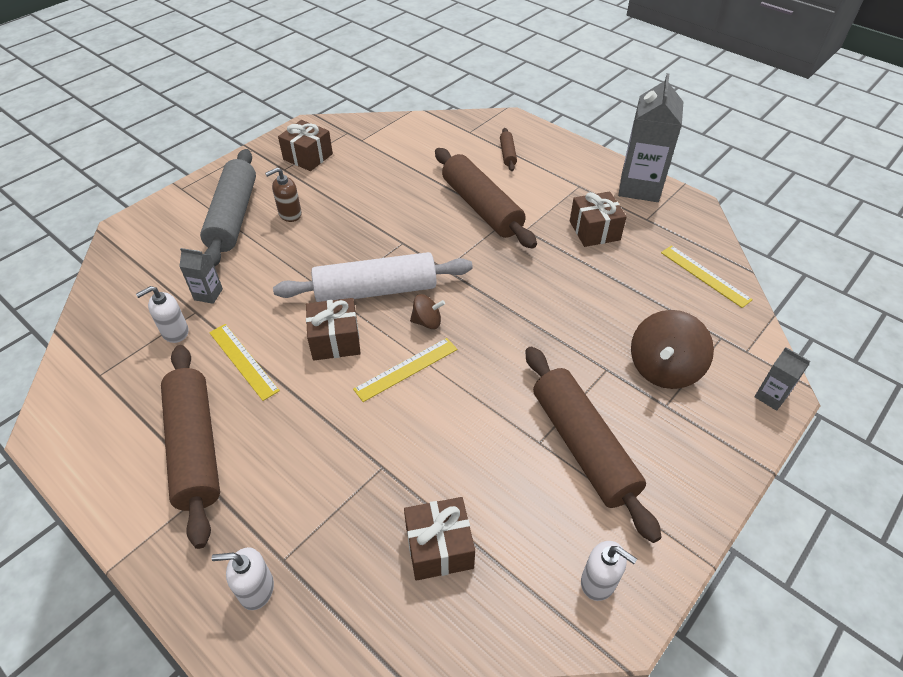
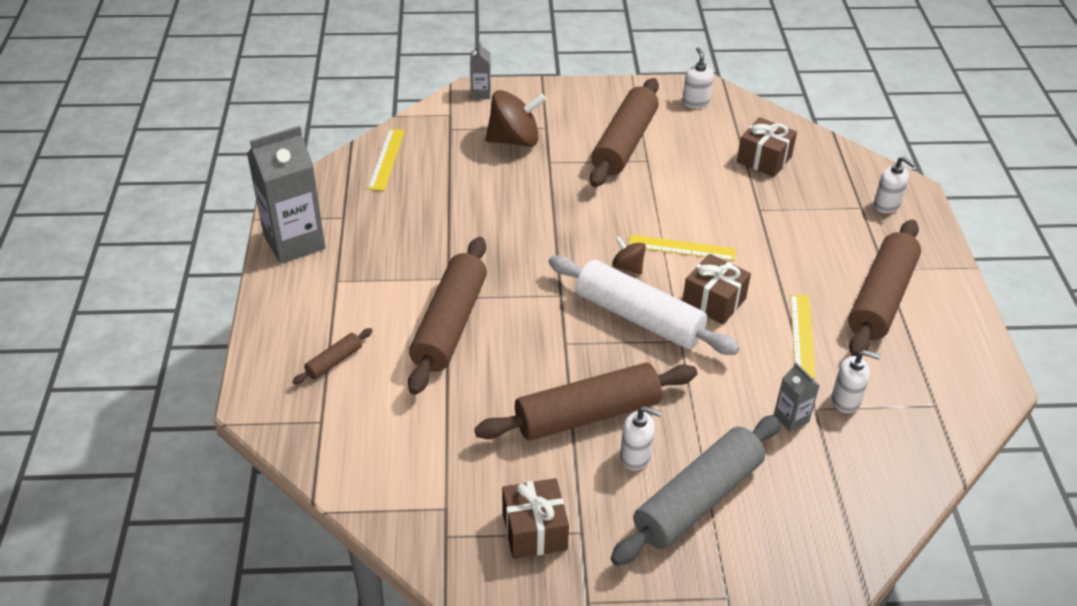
camera: 135 degrees left, 5 degrees down
brown soap dispenser [265,168,302,222] -> white soap dispenser [620,406,662,470]
brown gift [570,191,627,247] -> none
none -> brown rolling pin [474,362,697,441]

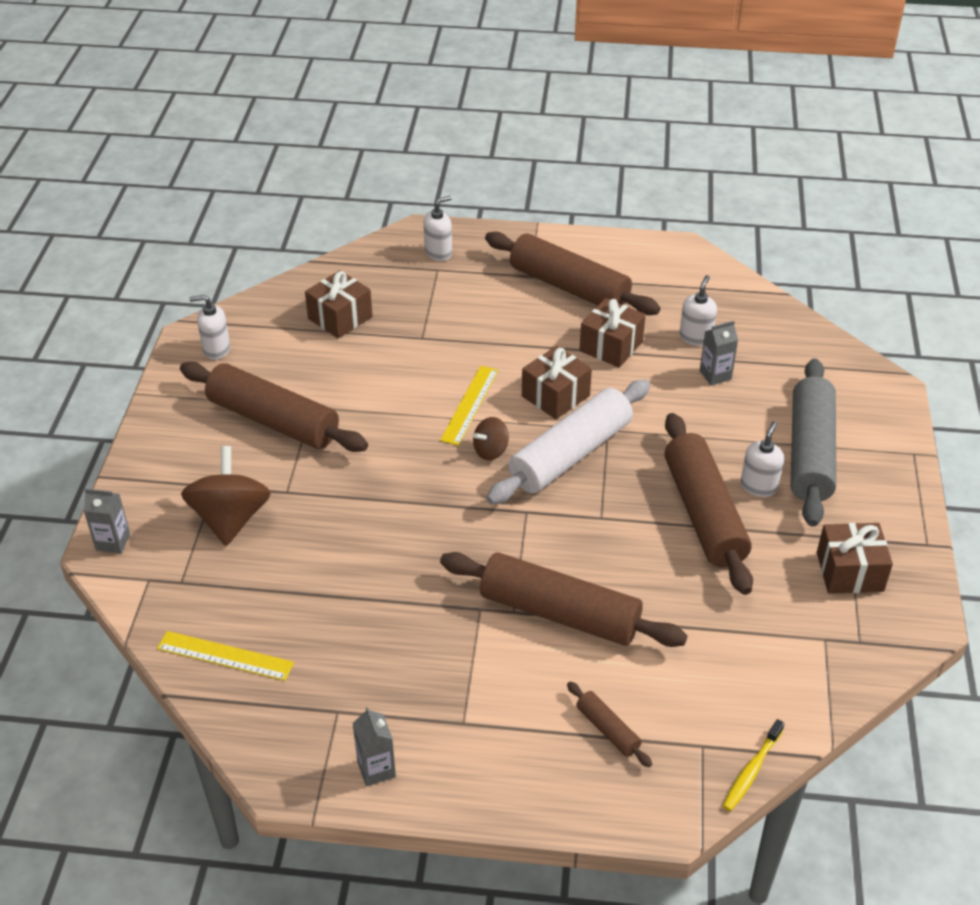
camera: 80 degrees left, 0 degrees up
grey carton [247,126,326,264] -> grey carton [353,707,396,786], size x0.46
grey rolling pin [611,415,782,566] -> grey rolling pin turned 45 degrees clockwise [790,359,836,527]
yellow ruler [790,294,816,379] -> brown gift [579,298,646,368]
none -> yellow toothbrush [723,719,785,811]

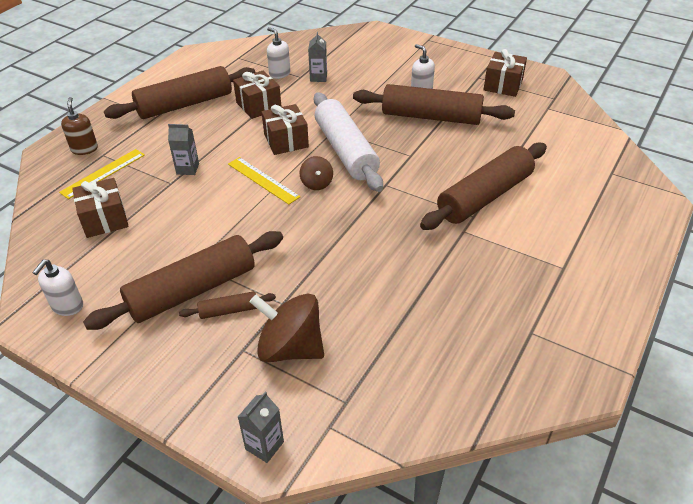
camera: 65 degrees left, 0 degrees up
yellow ruler [157,631,294,681] -> yellow ruler moved to [59,149,145,199]
grey carton [353,707,396,786] -> grey carton moved to [168,124,199,175]
white soap dispenser [424,196,452,261] -> brown soap dispenser [61,97,98,155]
brown rolling pin [567,681,652,767] -> brown rolling pin moved to [179,291,276,319]
yellow toothbrush [723,719,785,811] -> none
grey rolling pin [790,359,836,527] -> none

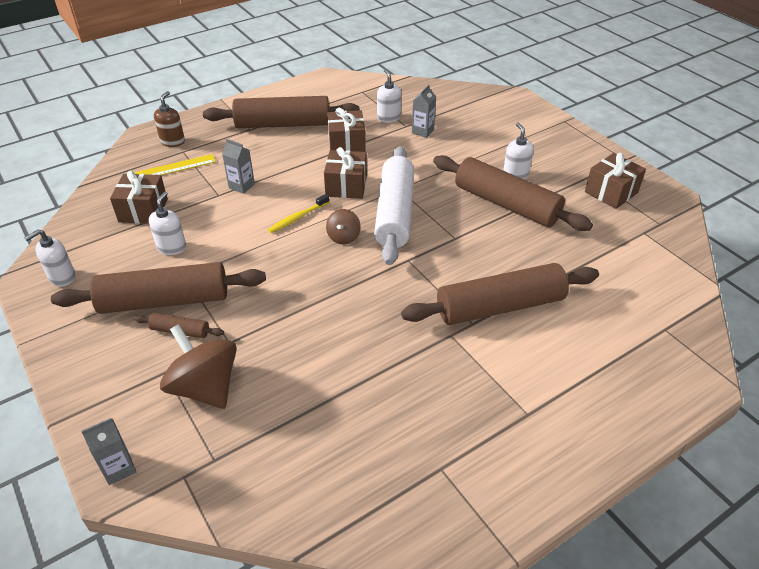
camera: 25 degrees right, 0 degrees up
yellow ruler [228,157,300,204] -> yellow toothbrush [268,194,329,233]
none -> white soap dispenser [149,191,186,255]

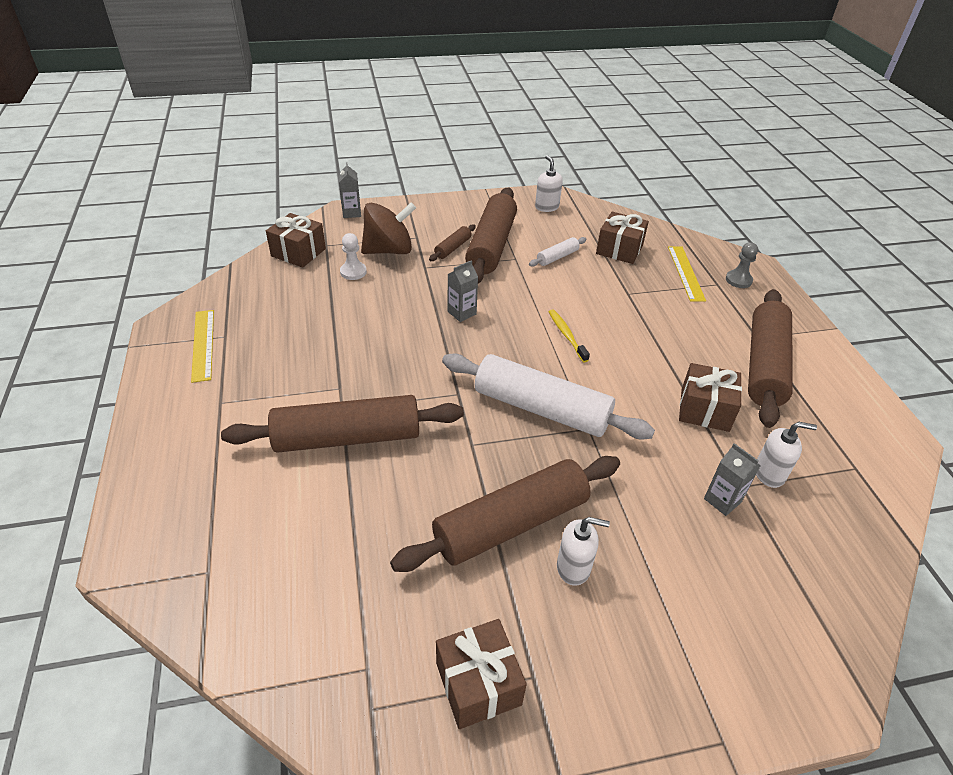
camera: 110 degrees right, 0 degrees up
white soap dispenser [149,191,186,255] -> white rolling pin [529,237,587,267]
brown soap dispenser [154,91,185,147] -> grey pawn [726,242,758,288]
grey carton [222,139,255,194] -> grey carton moved to [448,260,478,322]
brown gift [324,147,367,199] -> brown gift moved to [266,213,326,268]
brown spinning top [326,209,361,244] -> none
brown rolling pin [401,263,599,325] -> brown rolling pin turned 75 degrees clockwise [221,395,464,453]
none -> yellow ruler [191,310,214,383]
none -> white pawn [340,233,367,280]

